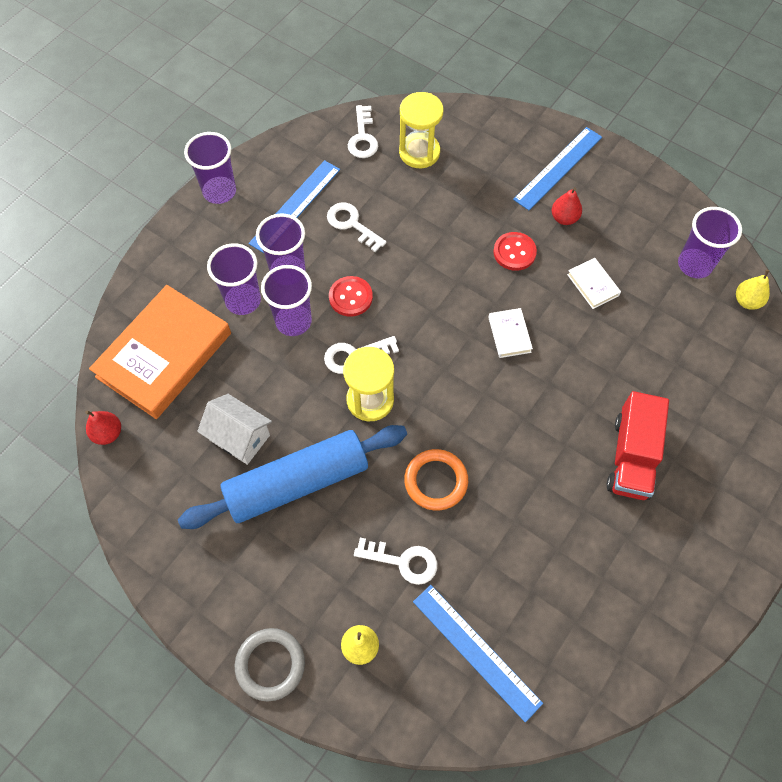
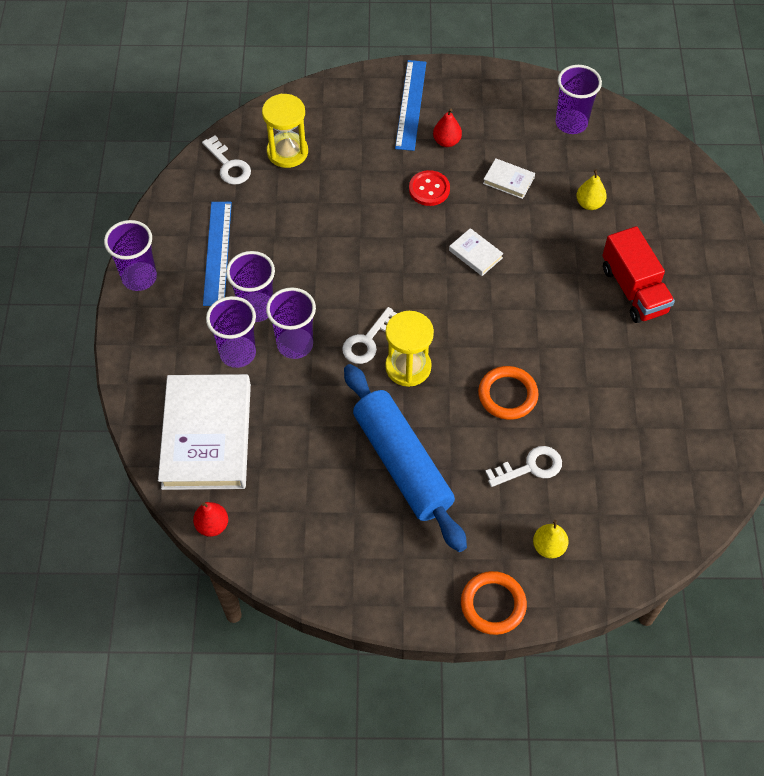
camera: 35 degrees left, 5 degrees down
orange book [89,285,231,419] -> white book [158,374,251,490]
blue rolling pin [178,425,407,529] -> blue rolling pin turned 60 degrees counterclockwise [344,364,467,552]
white house [197,394,272,465] -> none
grey ring [235,628,305,701] -> orange ring [461,571,527,635]
white key [327,203,387,252] -> none
red button [329,276,373,317] -> none
blue ruler [413,585,543,722] -> none
yellow pear [736,270,770,310] -> yellow pear moved to [576,169,607,210]

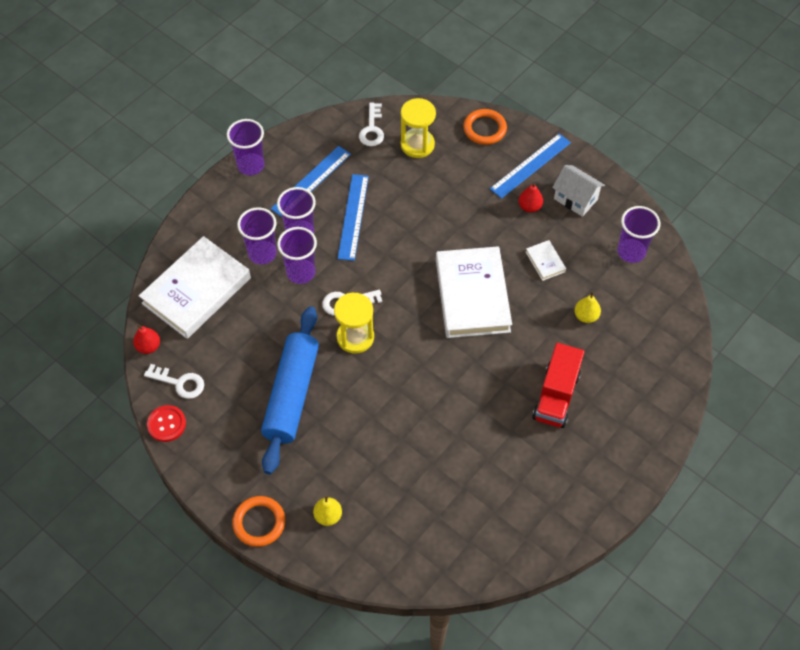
camera: 40 degrees right, 0 degrees up
red button [409,170,450,206] -> red button moved to [147,405,186,442]
white book [449,228,504,276] -> white book [436,246,512,338], size x2.41
orange ring [478,366,539,420] -> orange ring moved to [463,109,507,145]
white key [485,446,562,487] -> white key moved to [144,364,204,399]
none -> blue ruler [338,174,369,261]
none -> white house [552,165,605,217]

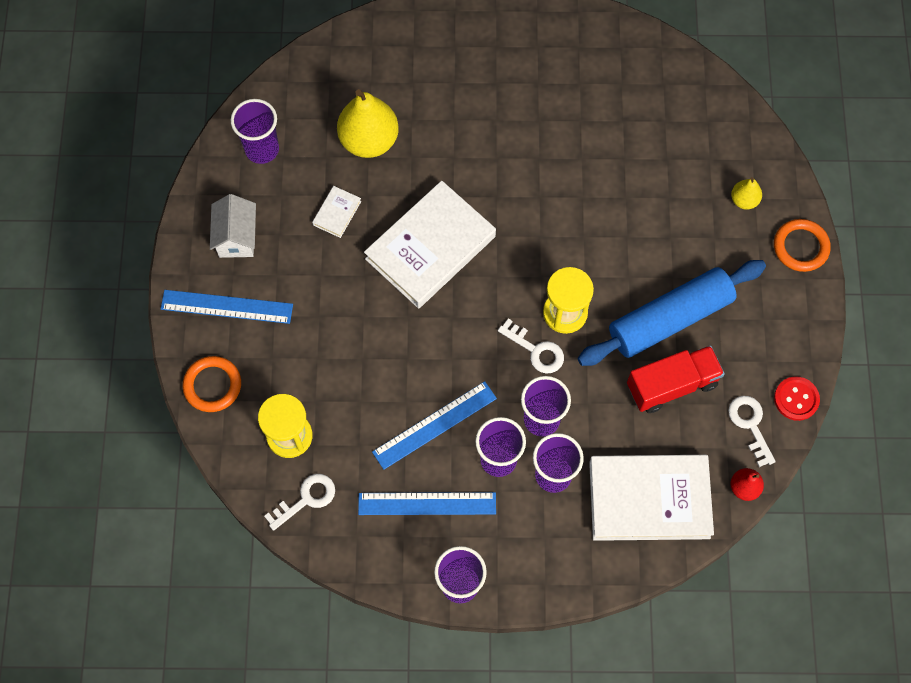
camera: 130 degrees left, 10 degrees up
red pear [519,183,543,213] -> none
red truck [532,343,584,428] -> red truck moved to [627,345,725,413]
yellow pear [574,291,601,323] -> yellow pear [337,89,399,158], size x2.04

